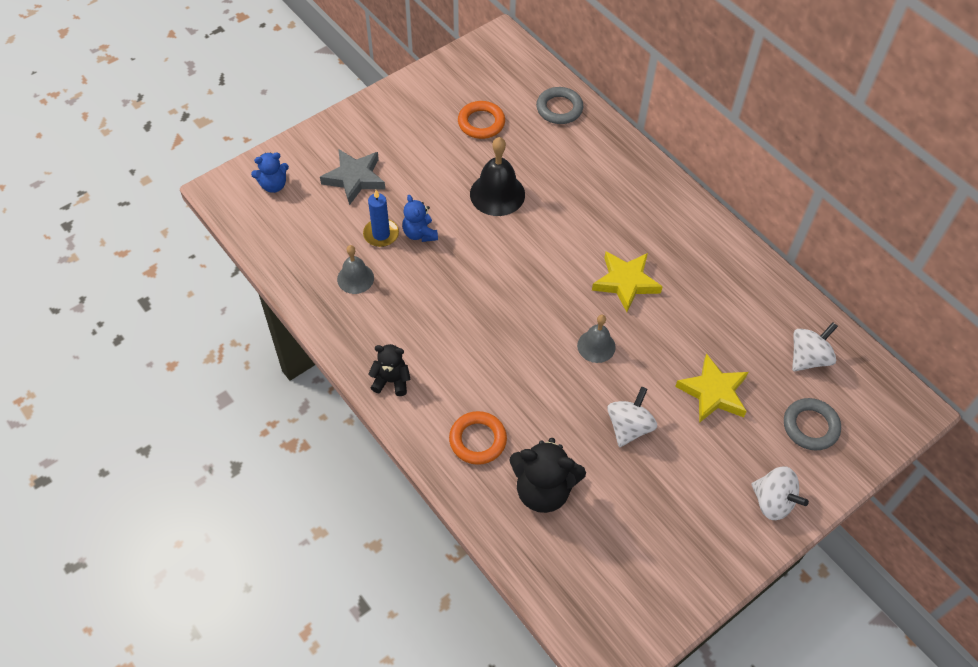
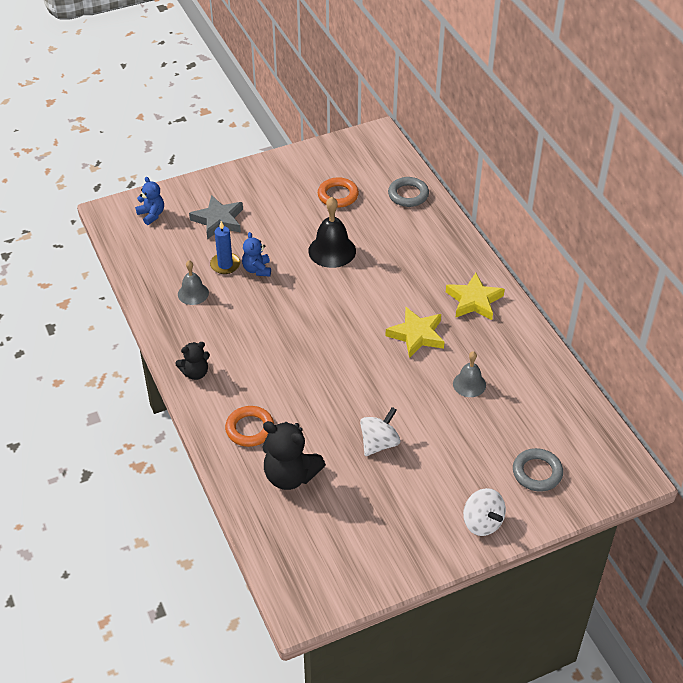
camera: 15 degrees right, 10 degrees down
blue teddy bear [251,152,289,193] -> blue teddy bear turned 120 degrees counterclockwise [135,177,164,225]
black teddy bear [368,344,410,396] -> black teddy bear turned 135 degrees clockwise [175,342,210,380]
grey bell [577,315,616,363] -> grey bell moved to [453,351,486,397]
yellow star [675,353,748,423] -> yellow star moved to [446,273,505,320]
white spinning top [792,322,838,371] -> none

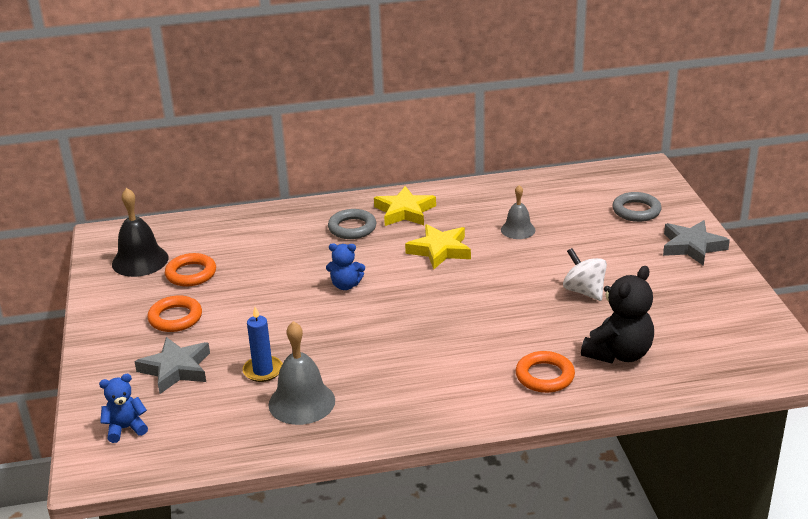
camera: 75 degrees left, 15 degrees down
black teddy bear [175,342,210,380] -> none
grey bell [178,260,209,305] -> grey bell [268,321,335,425], size x1.59
blue teddy bear [242,232,271,277] -> blue teddy bear moved to [326,243,365,290]
black bell [308,197,356,268] -> black bell moved to [112,188,168,277]
grey ring [388,177,429,207] -> grey ring moved to [328,209,377,239]
white spinning top [463,488,506,536] -> grey star [663,220,730,266]
none -> orange ring [147,296,202,332]

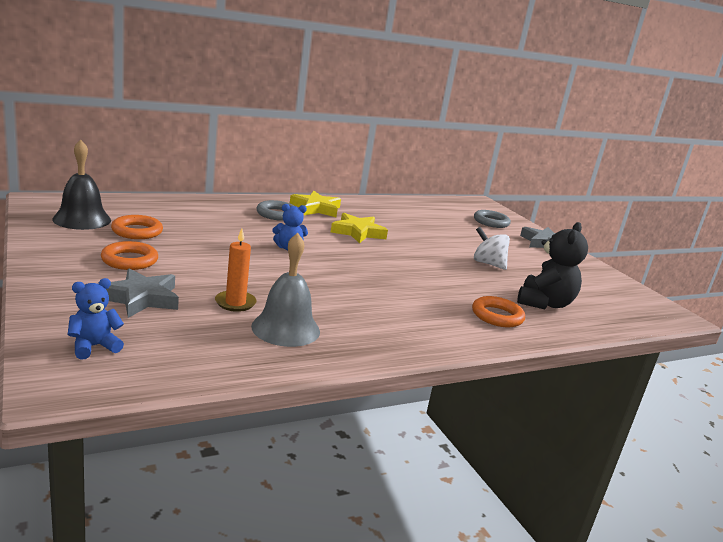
camera: 20 degrees left, 10 degrees down
blue candle [242,307,283,382] -> orange candle [215,229,257,312]
grey bell [501,185,535,239] -> none

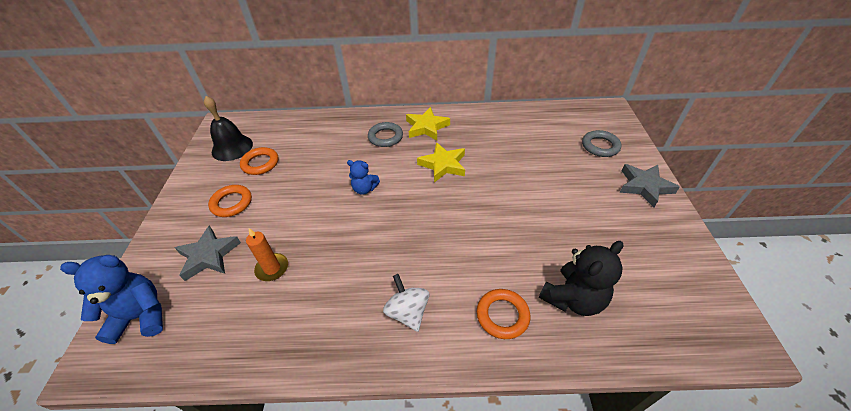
camera: 30 degrees right, 25 degrees up
blue teddy bear [67,278,124,359] -> blue teddy bear [60,255,163,344], size x1.71
grey bell [251,233,320,347] -> none
white spinning top [474,227,510,270] -> white spinning top moved to [383,274,429,332]

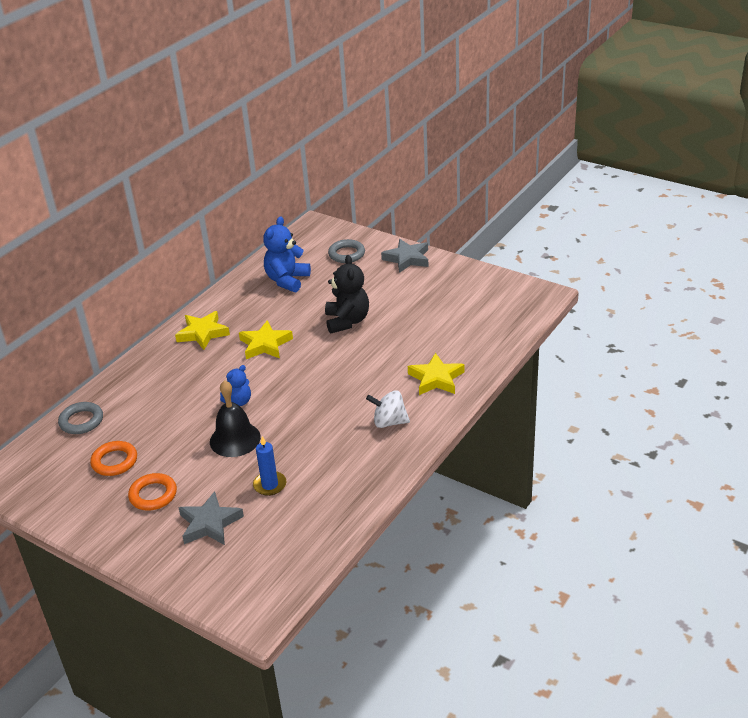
camera: 55 degrees left, 10 degrees down
blue teddy bear [60,255,163,344] -> blue teddy bear moved to [263,216,311,292]
black bell [204,96,253,161] -> black bell moved to [210,380,261,457]
orange candle [246,228,288,281] -> blue candle [253,436,286,496]
grey ring [368,122,403,147] -> grey ring moved to [58,402,103,434]
orange ring [477,289,530,339] -> yellow star [408,353,465,395]
black teddy bear [539,241,624,316] -> black teddy bear moved to [325,255,369,334]

